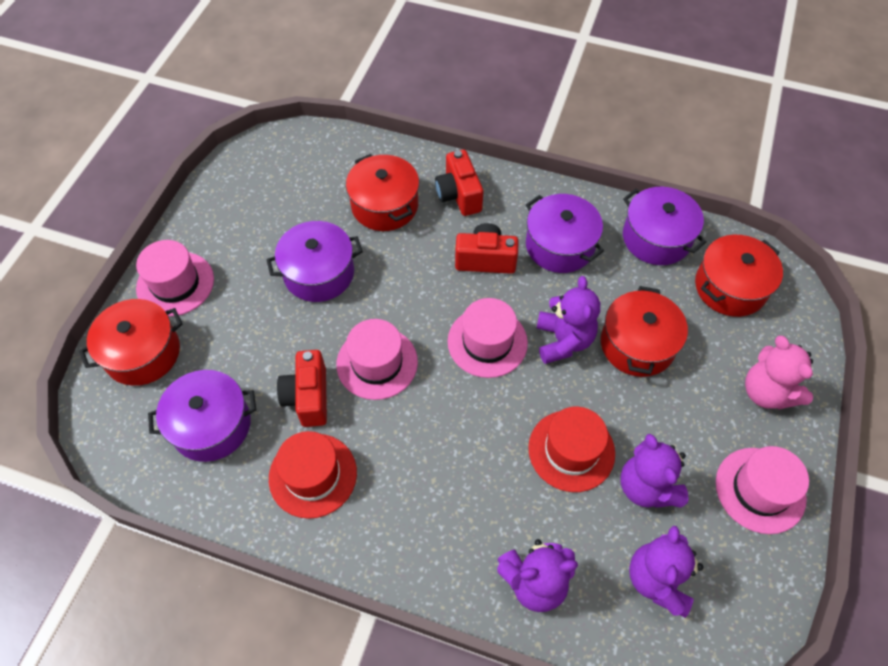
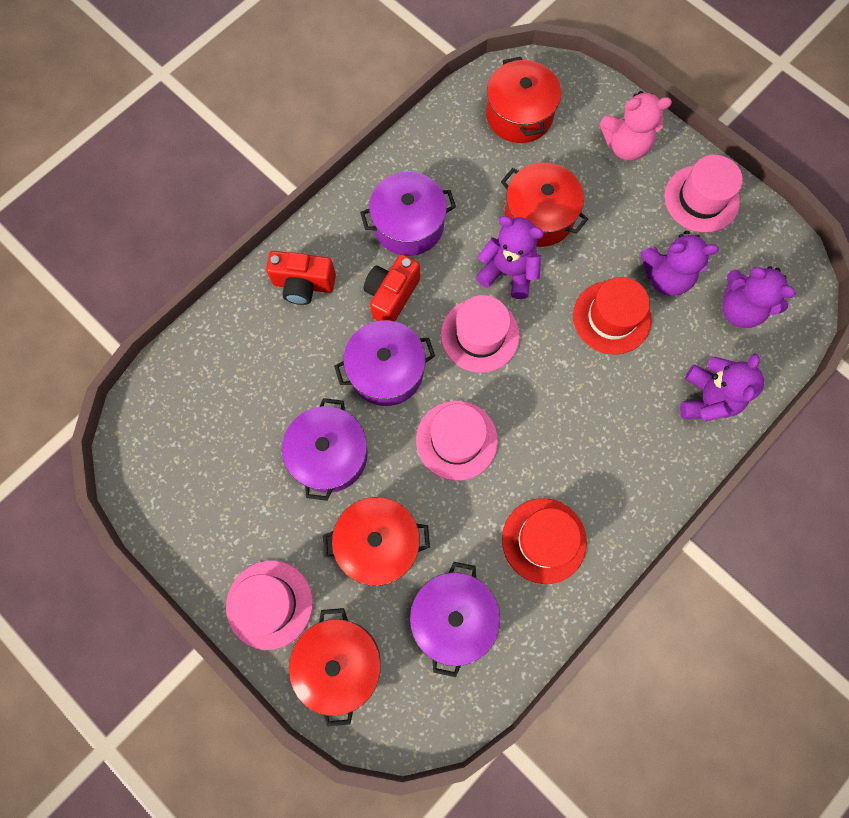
camera: 65 degrees left, 15 degrees up
red camera [277,350,327,427] -> none
red pot [346,154,419,231] -> red pot moved to [323,497,430,586]
purple pot [623,187,706,265] -> purple pot moved to [334,320,435,406]

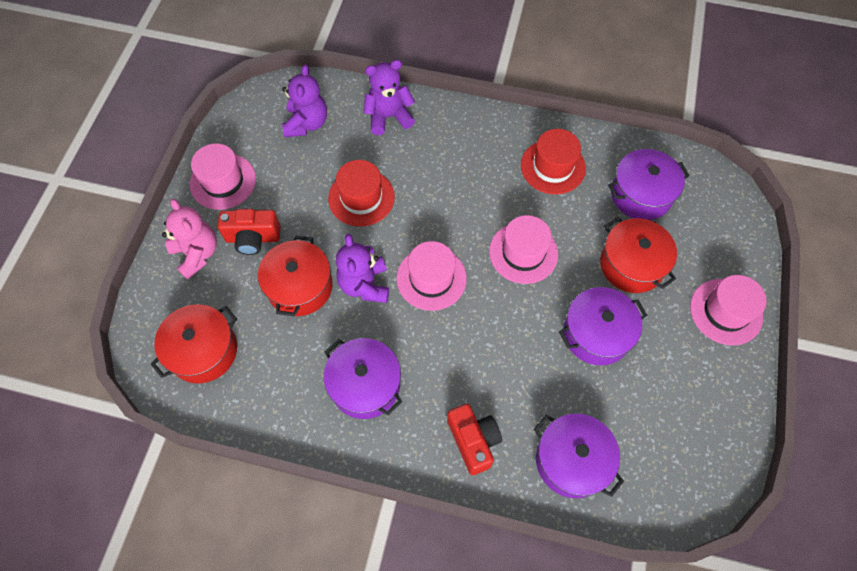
camera: 120 degrees left, 10 degrees down
red pot [289,608,381,727] -> none
purple pot [334,320,435,406] -> purple pot moved to [534,414,624,498]
red camera [364,254,420,322] -> red camera moved to [218,209,281,255]
purple teddy bear [641,231,719,296] -> none

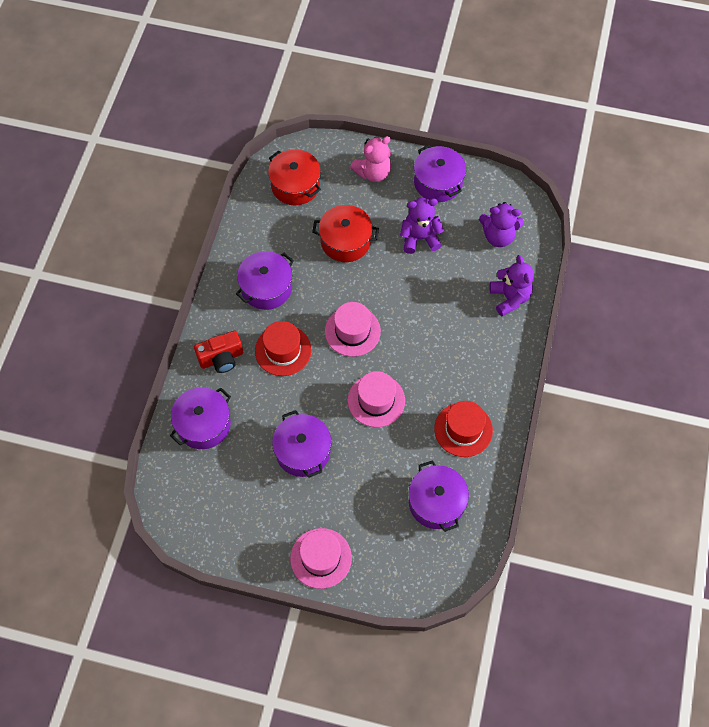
camera: 90 degrees right, 0 degrees up
pink hat [190,143,256,210] -> purple pot [414,145,466,202]
red camera [218,209,281,255] -> none
red hat [328,160,395,227] -> red hat moved to [255,321,311,376]
purple teddy bear [336,234,389,303] -> purple teddy bear moved to [400,198,444,254]
red pot [600,217,677,293] -> none

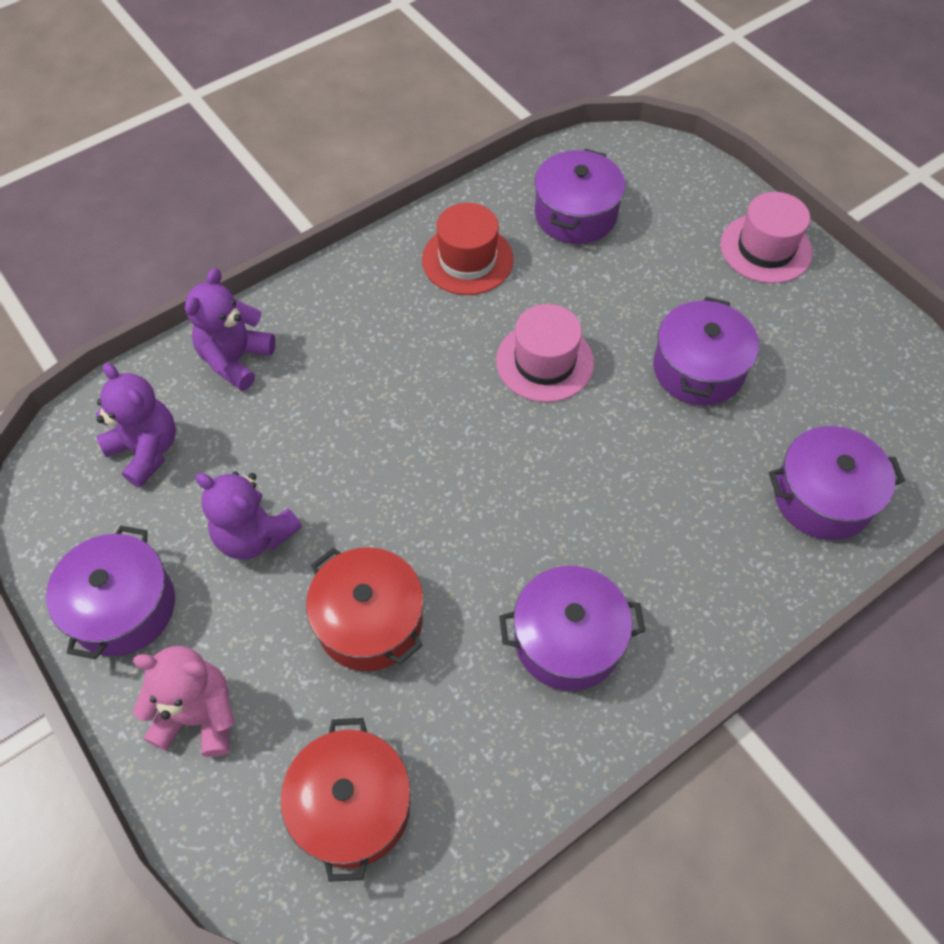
camera: 140 degrees left, 5 degrees down
red camera [194,331,243,373] -> none
red hat [255,321,311,376] -> none
pink hat [325,302,381,357] -> none

